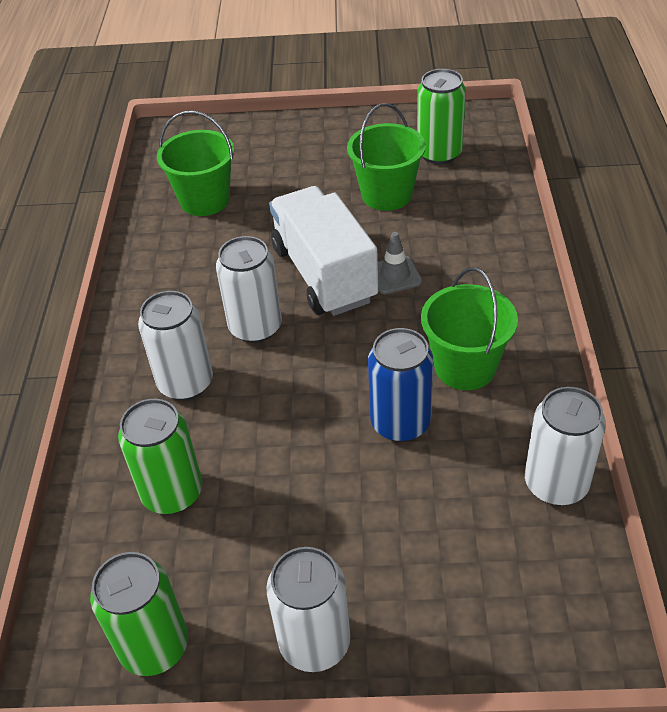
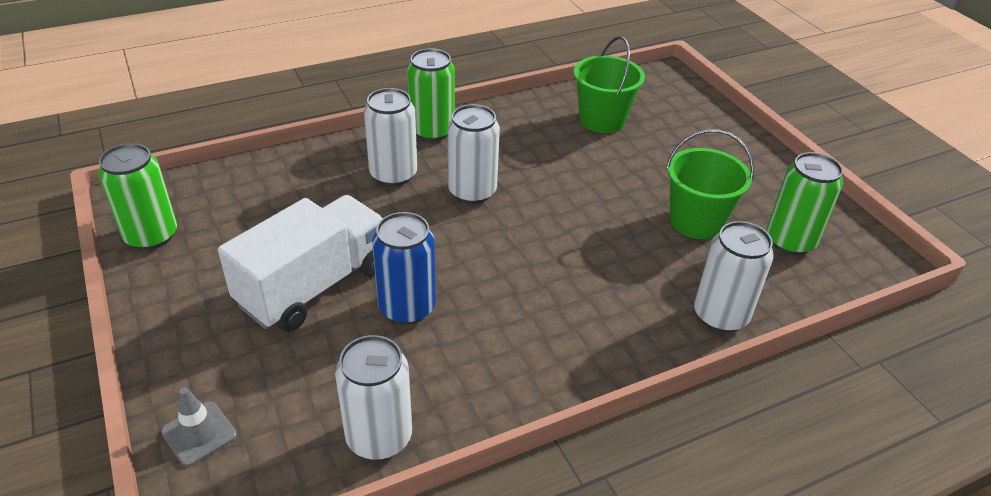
camera: 60 degrees right, 5 degrees down
green can [118,399,202,514] -> green can moved to [407,48,455,141]
white can [266,547,351,672] -> white can moved to [694,221,774,332]
white truck [269,186,378,316] -> white truck moved to [218,195,383,332]
grey traffic cone [378,232,422,294] -> grey traffic cone moved to [161,387,237,466]
green bucket [421,267,518,390] -> none

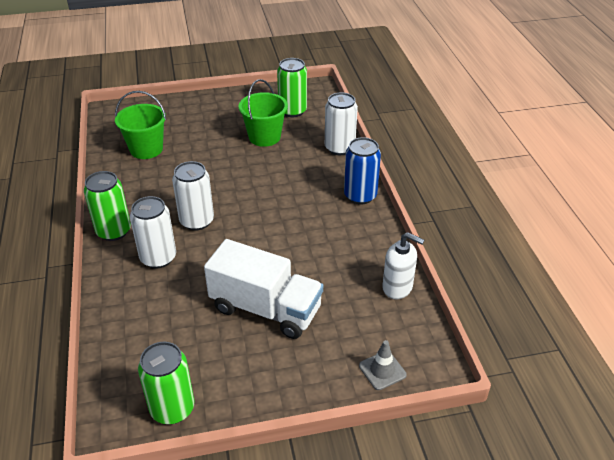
camera: 75 degrees left, 0 degrees up
white truck [218,195,383,332] -> white truck turned 150 degrees clockwise [204,239,323,339]
white can [335,335,412,460] -> white soap dispenser [382,232,424,299]
blue can [372,212,436,324] -> blue can moved to [344,137,381,205]

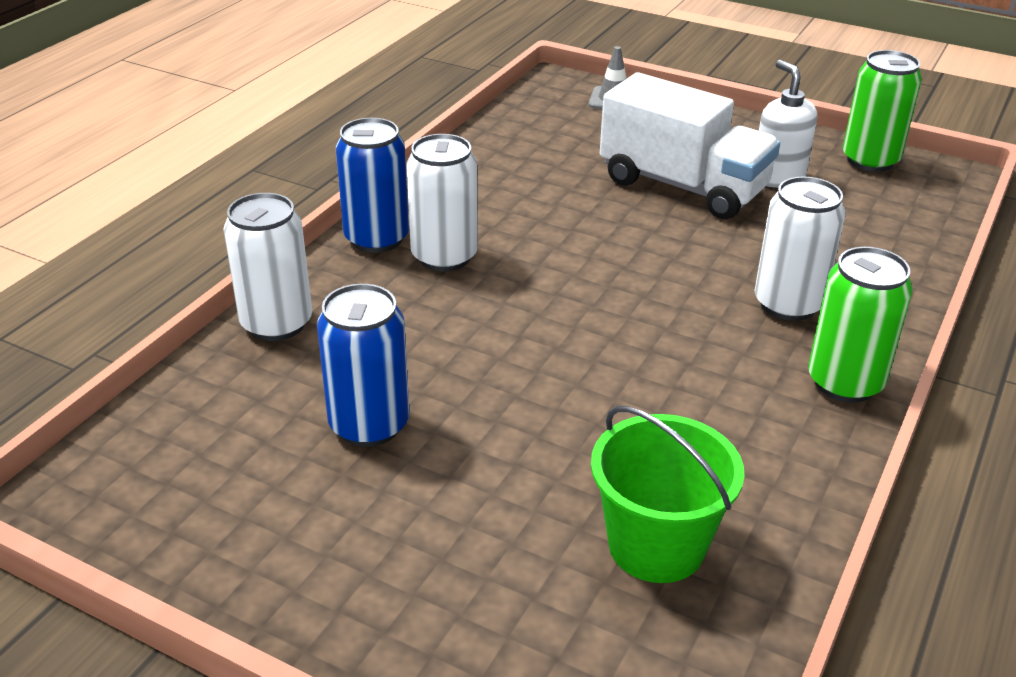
camera: 140 degrees left, 5 degrees down
white can [172,161,214,231] -> white can moved to [406,134,478,272]
white truck [204,239,323,339] -> white truck turned 150 degrees clockwise [600,72,780,219]
green bucket [239,79,288,147] -> blue can [317,284,409,447]
green can [277,58,307,117] -> none
white soap dispenser [382,232,424,299] -> white soap dispenser moved to [759,60,817,188]

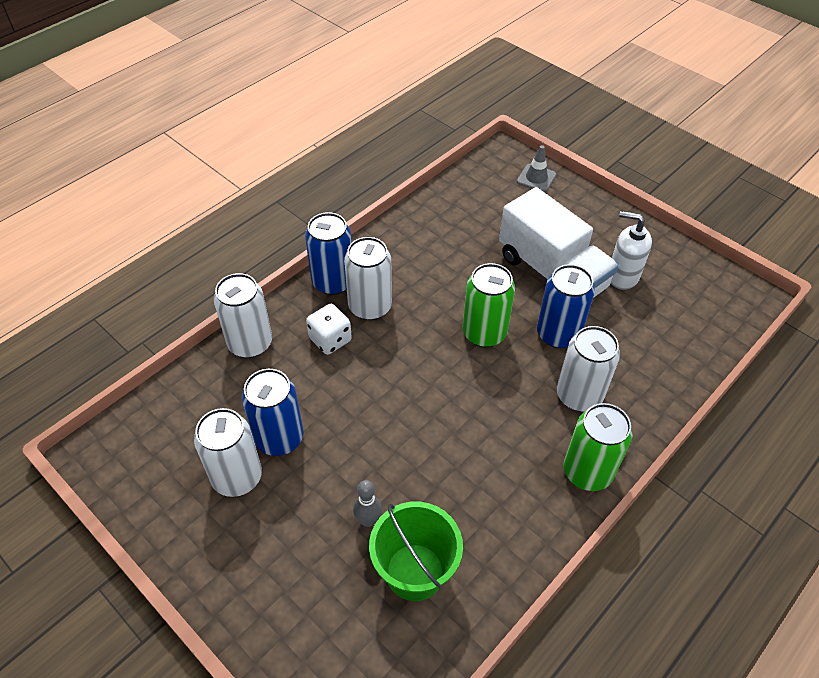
camera: 15 degrees right, 15 degrees up
white soap dispenser [759,60,817,188] -> white soap dispenser turned 60 degrees counterclockwise [611,211,652,290]
green can [843,50,922,172] -> green can moved to [463,263,515,347]
none -> white can [194,408,262,497]
none -> white dice [306,304,352,355]
none -> grey bowling pin [353,480,382,527]
none -> blue can [537,264,595,348]

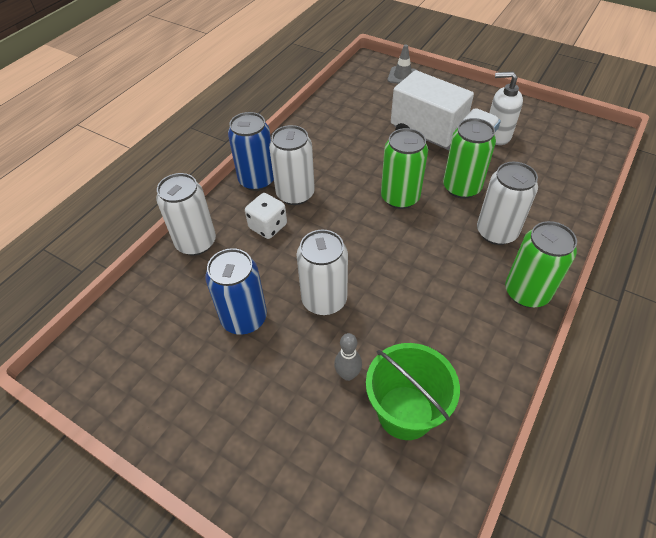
camera: 10 degrees left, 0 degrees up
white can [194,408,262,497] -> white can moved to [296,230,348,315]
blue can [537,264,595,348] -> green can [443,118,496,199]

